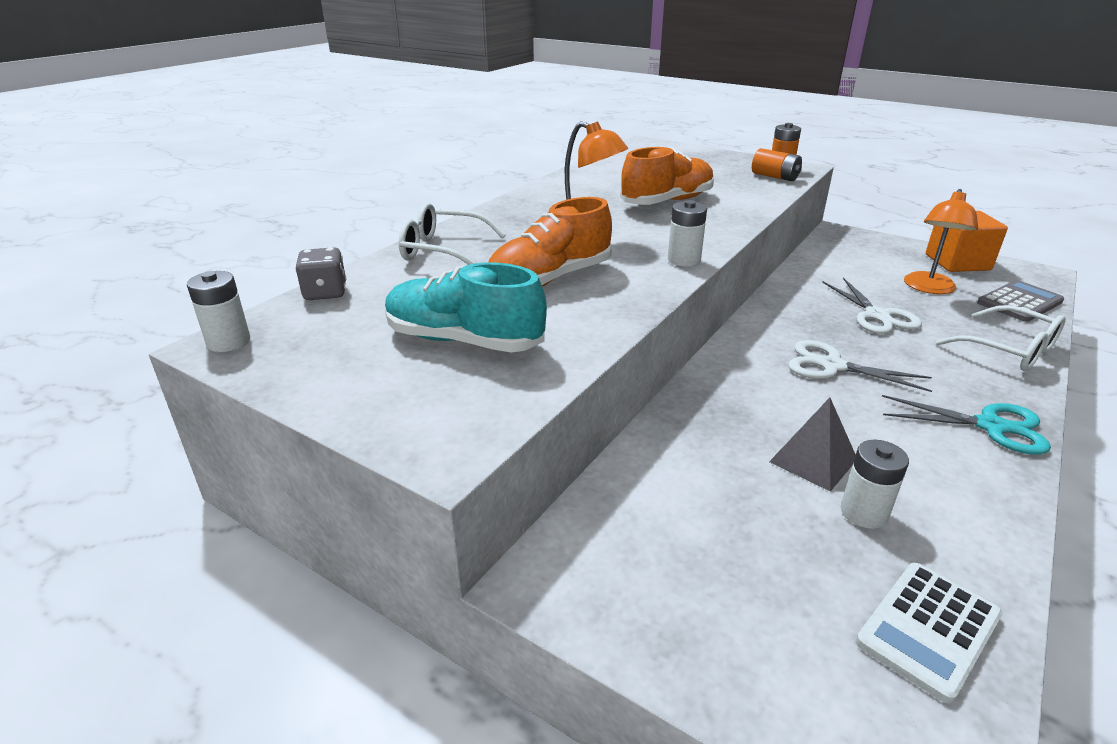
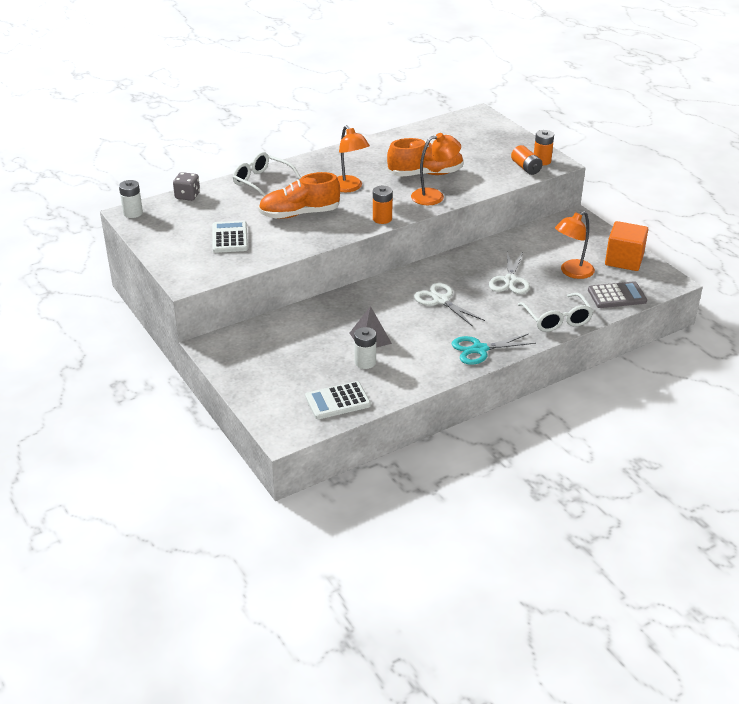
camera: 25 degrees right, 5 degrees up
turquoise shoe [385,262,547,353] -> white calculator [213,220,248,253]
white battery [668,200,707,267] -> orange battery [373,186,393,224]
turquoise scissors [882,395,1051,455] -> turquoise scissors turned 120 degrees clockwise [452,334,536,365]
none -> orange lamp [411,133,461,205]

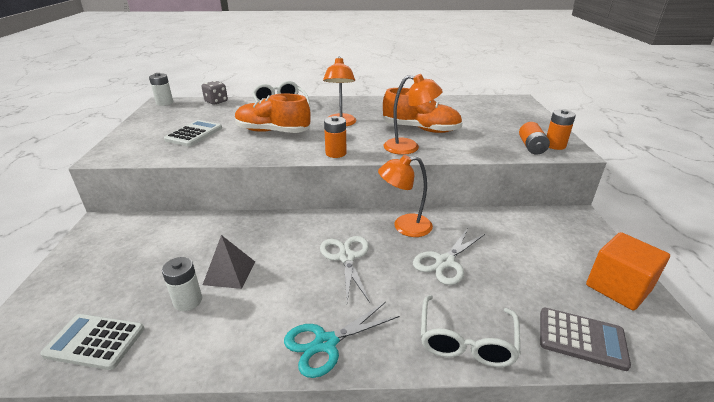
camera: 30 degrees right, 5 degrees down
turquoise scissors [452,334,536,365] -> turquoise scissors turned 45 degrees counterclockwise [284,302,399,378]
orange lamp [555,211,595,279] -> orange lamp moved to [378,155,433,237]

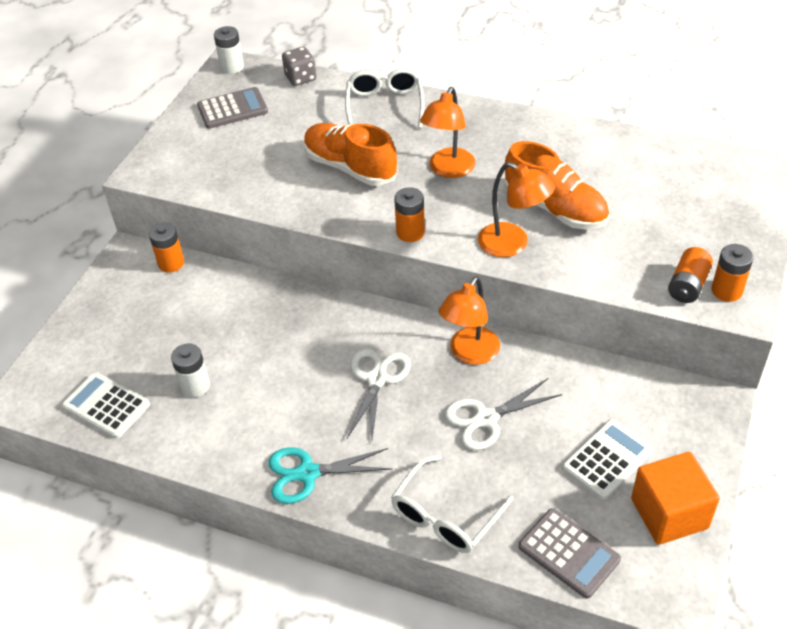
camera: 25 degrees right, 15 degrees up
white calculator [164,120,222,146] -> white calculator moved to [562,419,653,500]
grey pyramid [203,235,255,289] -> none
orange lamp [378,155,433,237] -> orange lamp turned 75 degrees counterclockwise [439,276,500,365]
none -> orange battery [149,223,184,273]
none -> grey calculator [197,87,268,129]

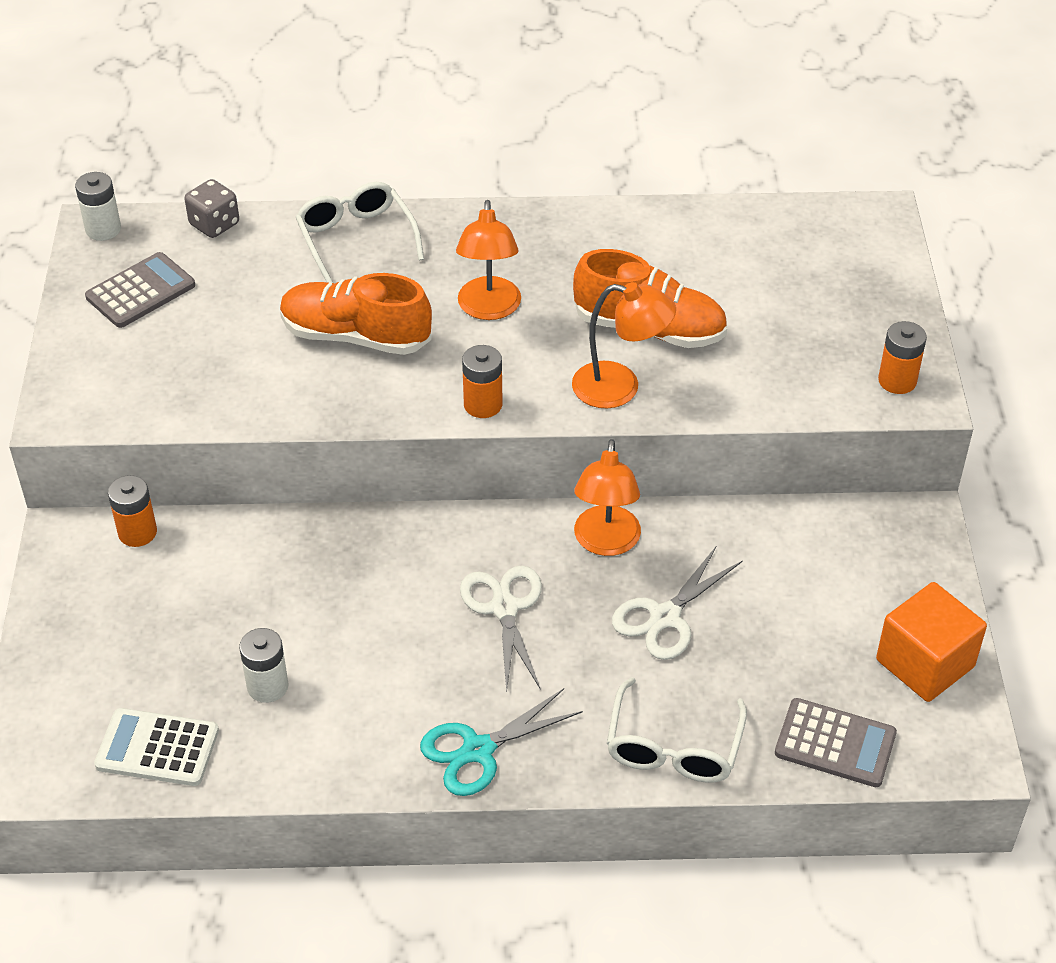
camera: 25 degrees left, 0 degrees up
white calculator [562,419,653,500] -> none
orange battery [668,247,713,303] -> none

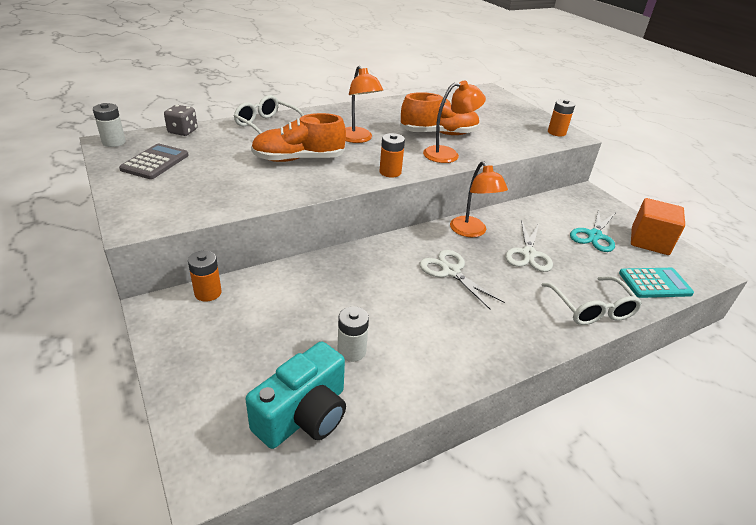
camera: 30 degrees left, 10 degrees down
white calculator [94,708,219,786] -> turquoise camera [246,341,346,449]
turquoise scissors [420,688,583,796] -> turquoise scissors moved to [570,210,615,252]
grey calculator [775,698,897,787] -> turquoise calculator [619,268,694,298]

